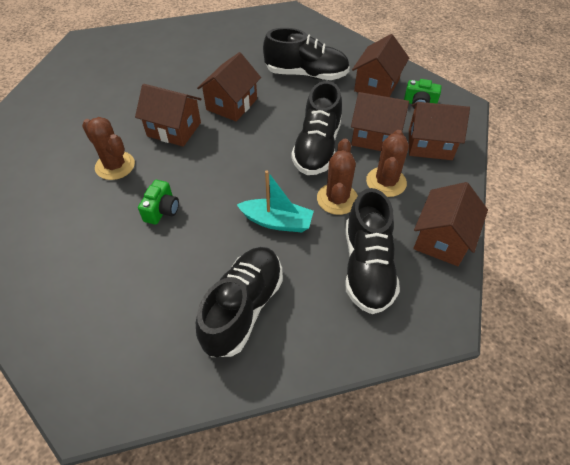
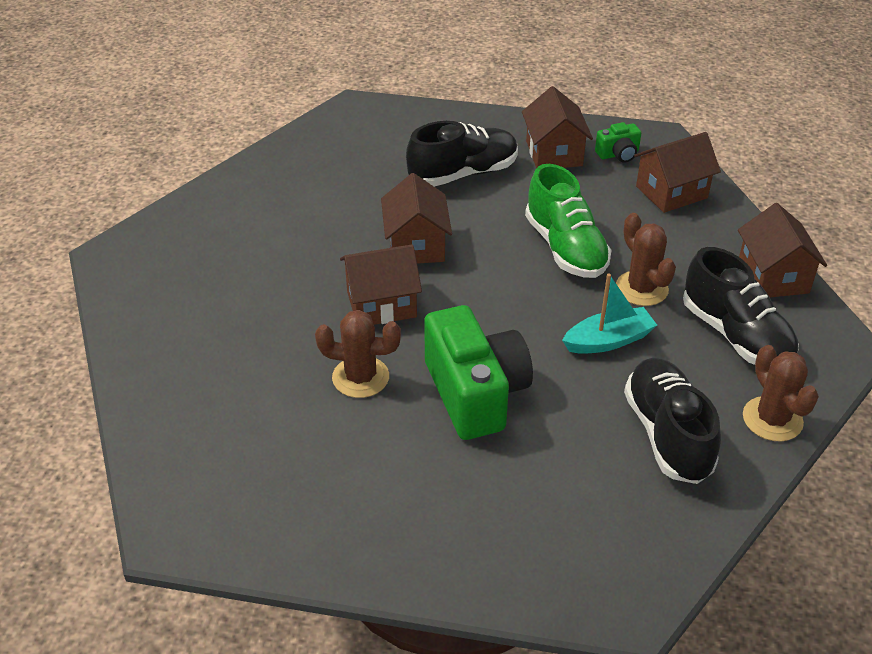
camera: 35 degrees left, 10 degrees down
green camera [138,180,179,225] -> green camera [424,305,533,440], size x2.19
black shoe [291,81,342,175] -> green shoe [525,164,612,278]
brown house [351,92,409,151] -> none
brown cactus [366,130,409,197] -> brown cactus moved to [743,345,819,442]

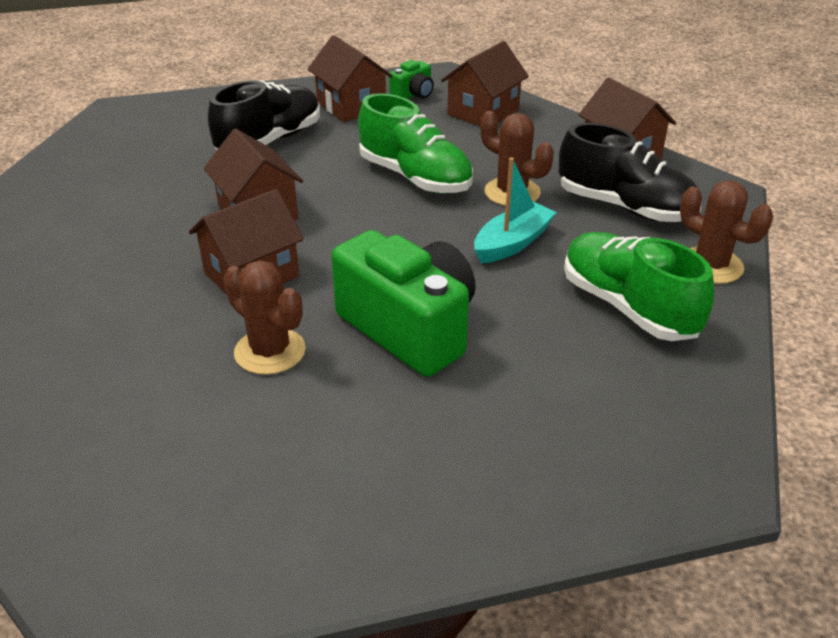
camera: 25 degrees left, 5 degrees down
brown cactus [315,310,401,398] -> brown cactus turned 60 degrees clockwise [223,260,306,375]
black shoe [624,358,721,484] -> green shoe [564,232,714,341]

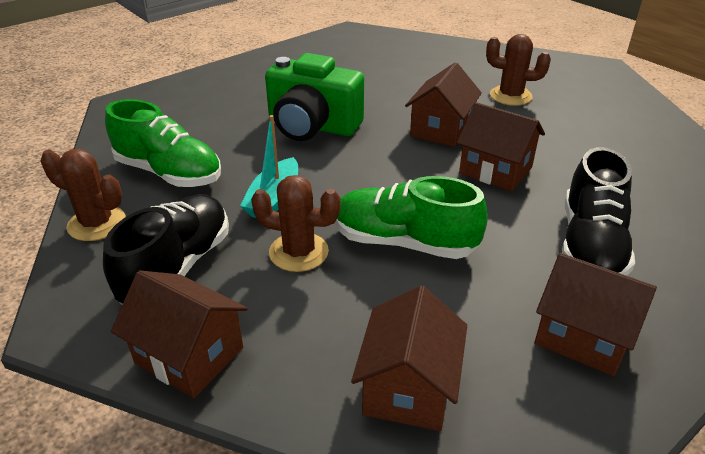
camera: 155 degrees right, 0 degrees up
brown cactus [223,260,306,375] -> brown cactus moved to [486,34,551,106]
green camera [389,60,434,99] -> none
black shoe [559,123,701,222] -> black shoe turned 105 degrees clockwise [103,194,229,305]

